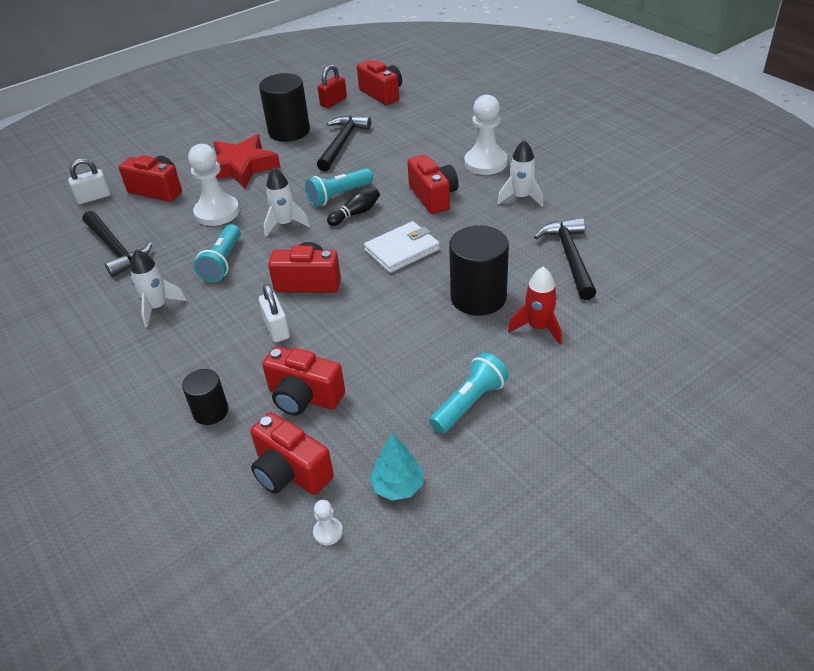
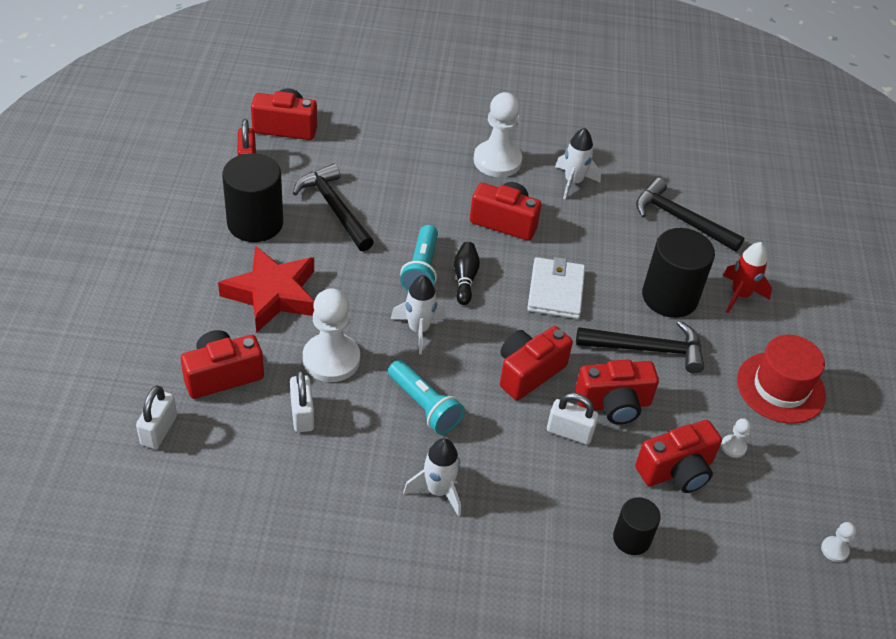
camera: 55 degrees left, 5 degrees up
black hammer [82,211,152,277] -> black hammer moved to [576,321,704,373]
red camera [250,412,334,495] -> red camera moved to [575,359,659,424]
turquoise tree [369,433,423,501] -> none
turquoise flashlight [429,352,509,434] -> red hat [737,335,826,424]
none -> white padlock [290,370,314,432]
none -> white pawn [721,419,751,458]

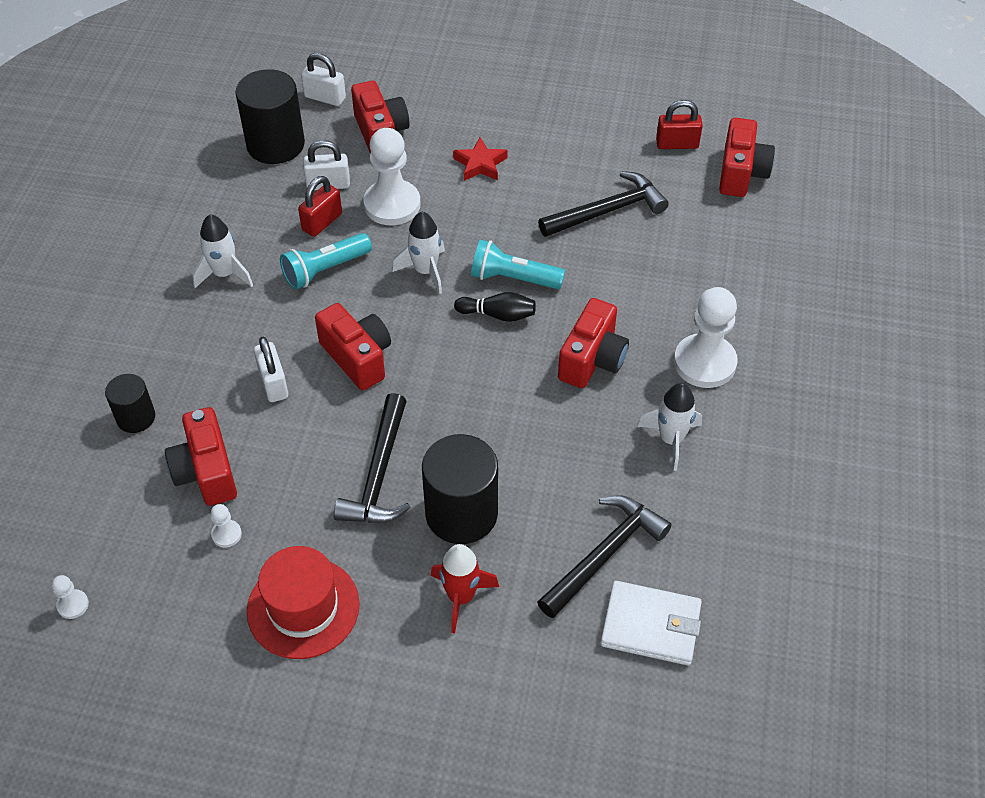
camera: 100 degrees right, 5 degrees up
red star [218,246,314,333] -> red star [453,137,508,181], size x0.54
black cylinder [222,153,283,242] -> black cylinder moved to [235,69,305,164]
white wallet [527,257,585,319] -> white wallet moved to [601,581,702,665]
white padlock [547,393,599,445] -> white padlock turned 45 degrees counterclockwise [254,336,288,402]
red camera [575,359,659,424] -> none
none -> red padlock [298,176,342,237]

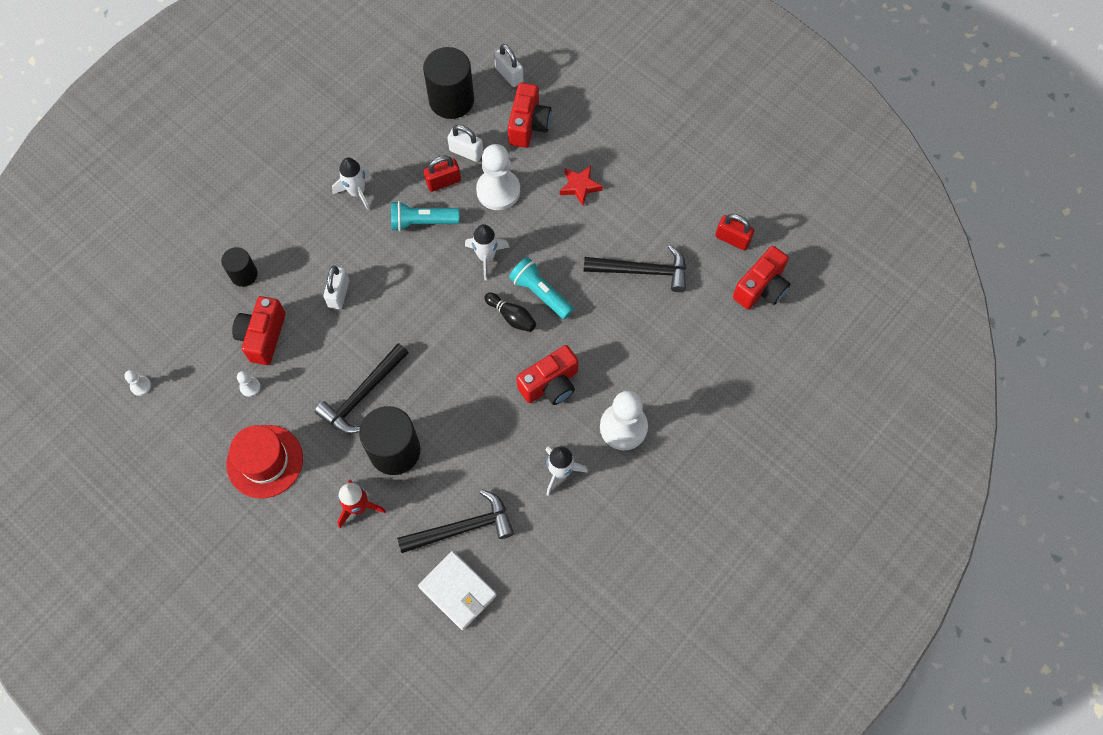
camera: 30 degrees right, 15 degrees up
red camera [315,303,391,390] -> none

